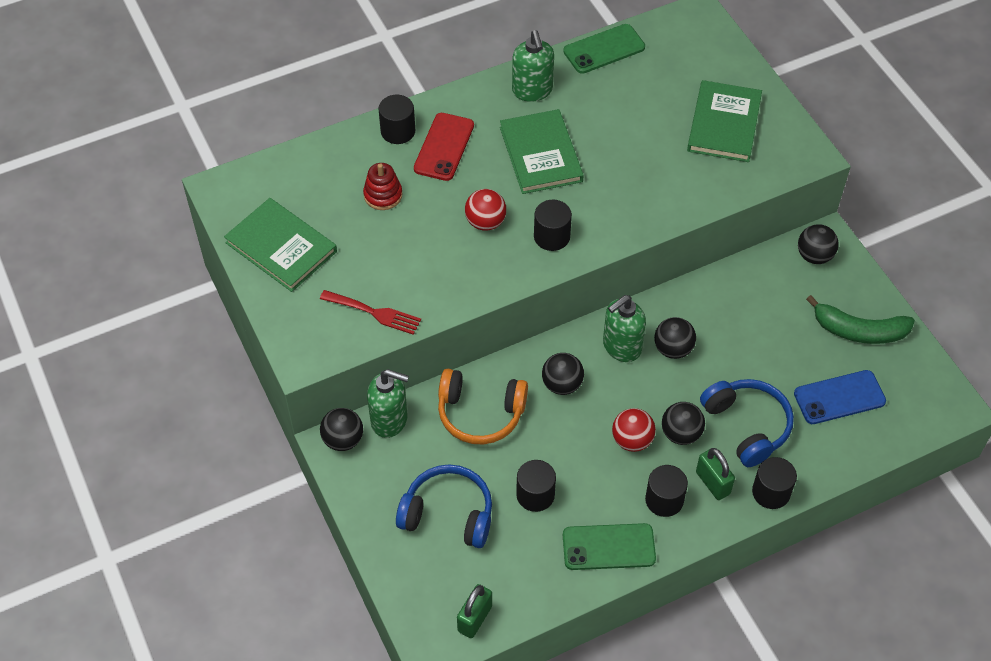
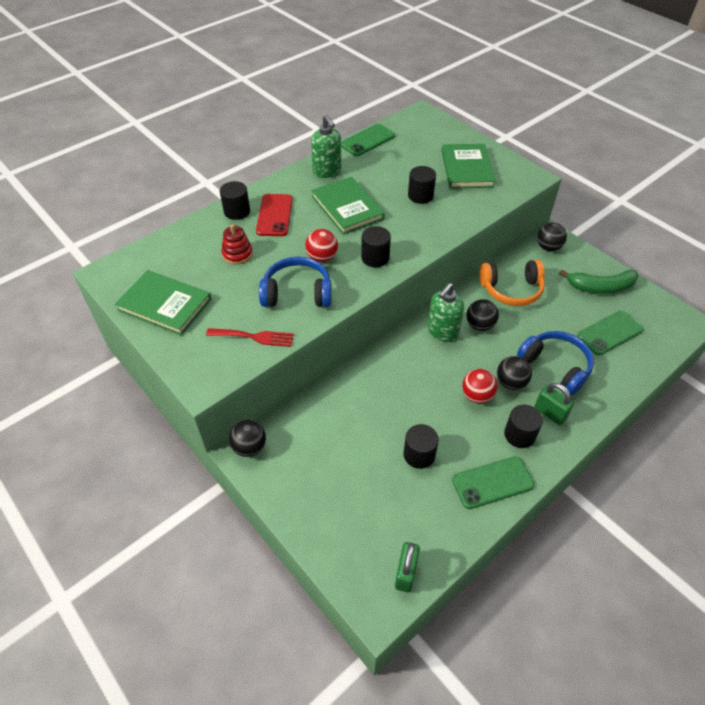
camera: 15 degrees left, 5 degrees down
green soap dispenser [367,369,409,438] -> none
blue headphones [396,464,492,548] -> blue headphones moved to [259,257,332,307]
orange headphones [438,369,528,444] -> orange headphones moved to [479,260,545,306]
black ball [542,353,584,395] -> none
black cylinder [752,457,797,509] -> black cylinder moved to [408,166,436,204]
blue phone [794,370,886,424] -> green phone [577,311,643,355]

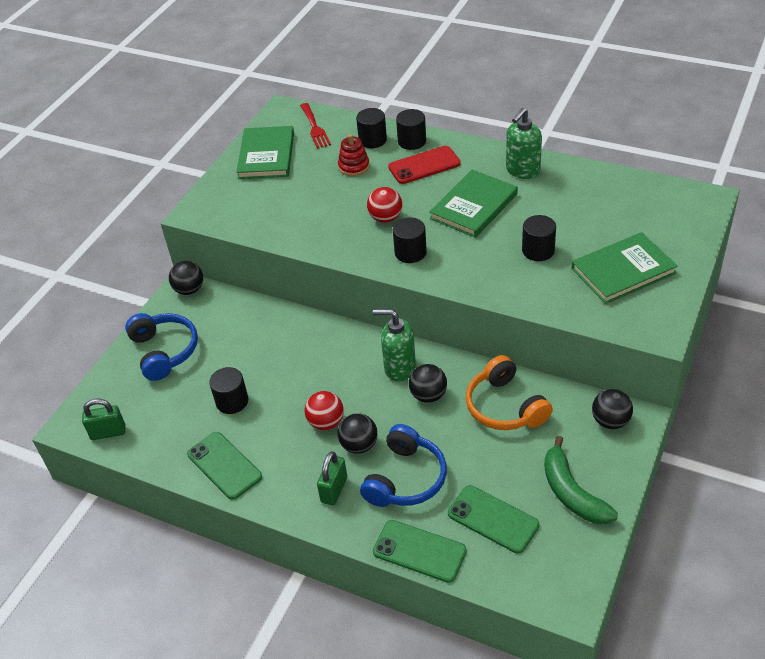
camera: 70 degrees right, 5 degrees down
red fork [206,328,294,347] -> red fork moved to [300,103,331,149]
blue headphones [259,257,332,307] -> blue headphones moved to [125,313,198,381]
green phone [341,124,395,156] -> green phone moved to [373,520,467,583]
black cylinder [504,405,543,448] -> black cylinder moved to [356,108,387,148]

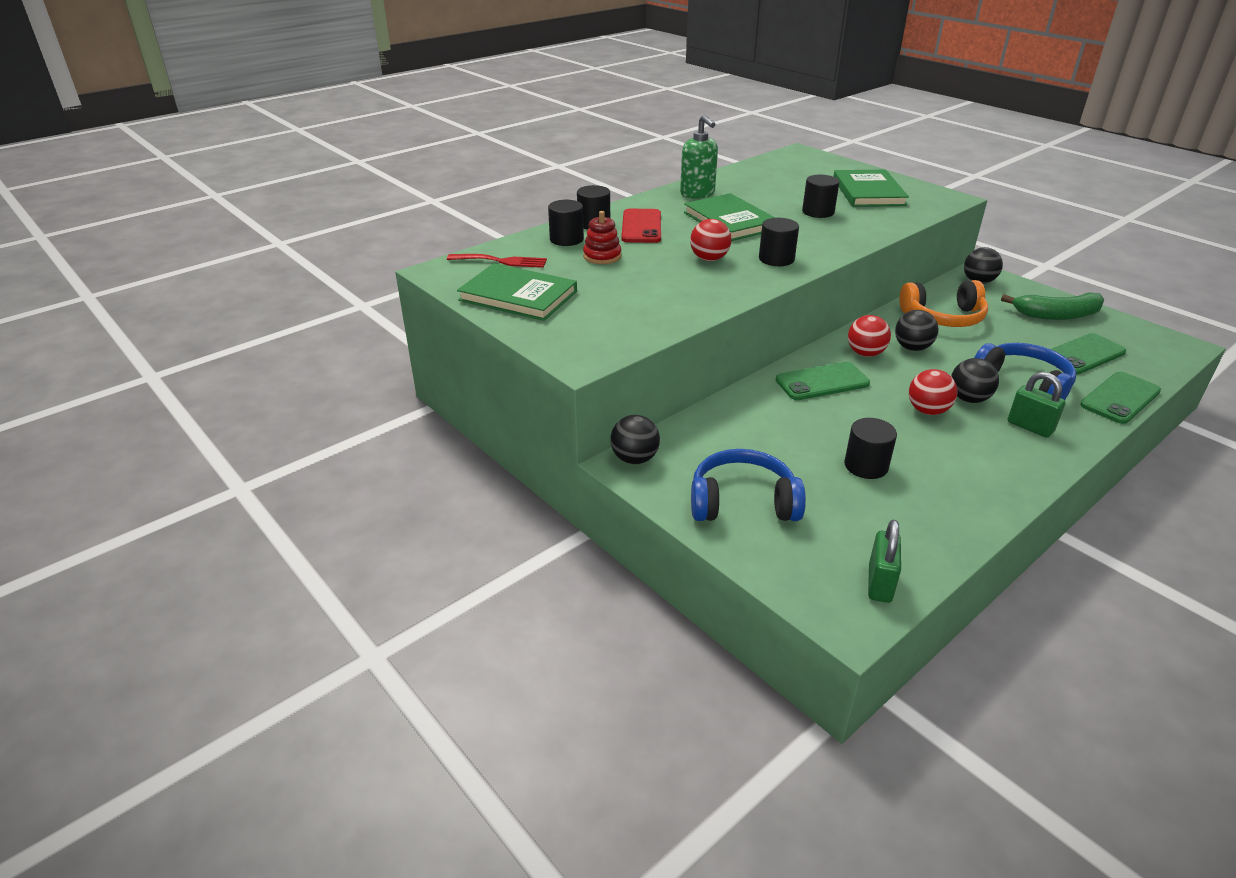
camera: 70 degrees left, 10 degrees down
green phone [187,432,262,500] -> green phone moved to [776,362,870,400]
green soap dispenser [373,309,416,381] -> red ball [848,315,891,357]

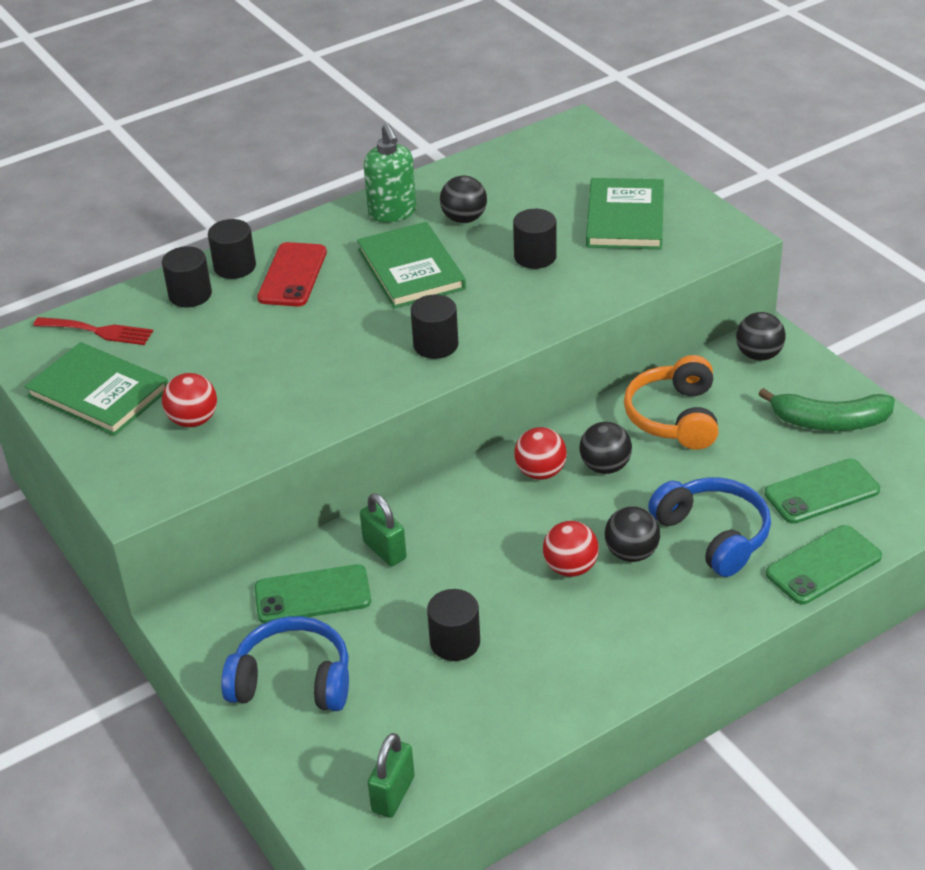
camera: 10 degrees right, 5 degrees up
red stacking toy [583,211,621,264] -> none
black ball [610,415,660,464] -> black ball moved to [440,176,487,223]
red ball [690,219,732,261] -> red ball moved to [162,373,217,427]
green phone [776,362,870,400] -> green phone moved to [254,564,371,623]
orange headphones [899,280,988,327] -> orange headphones turned 90 degrees clockwise [624,355,718,450]
green padlock [1008,372,1066,438] -> green padlock moved to [360,493,407,566]

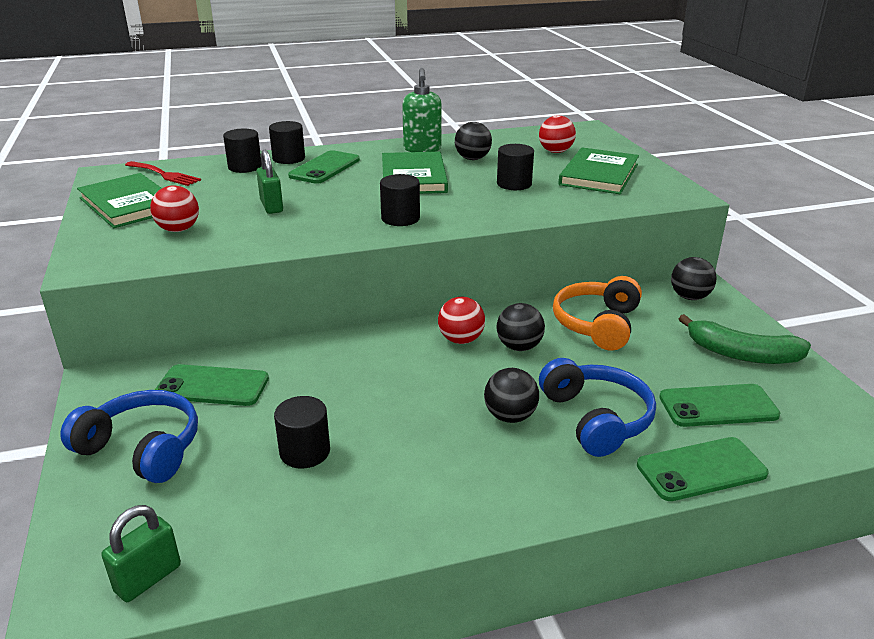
camera: 15 degrees right, 10 degrees down
red phone [257,242,327,306] -> green phone [288,150,360,184]
green padlock [360,493,407,566] -> green padlock moved to [256,150,283,214]
red ball [543,521,599,577] -> red ball moved to [539,115,576,153]

